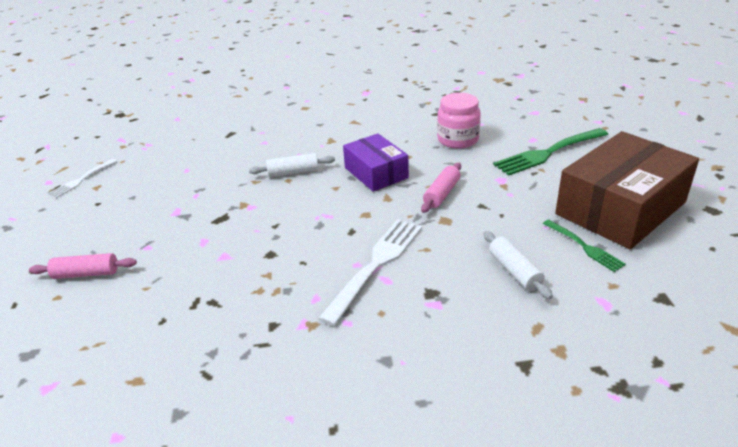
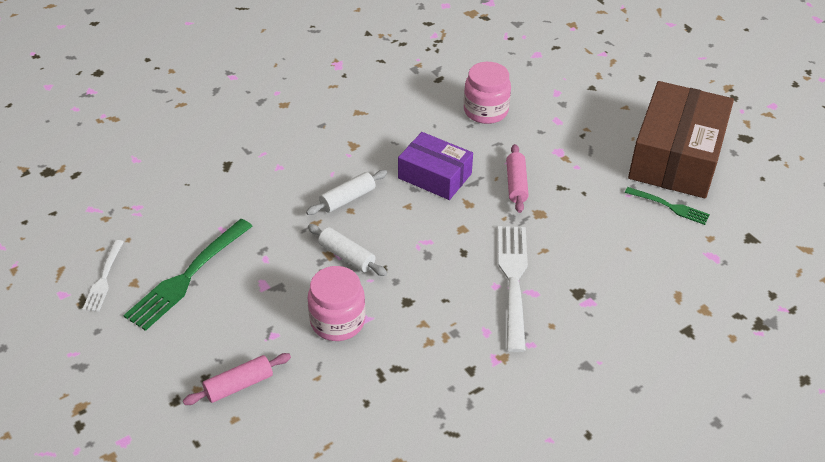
camera: 30 degrees left, 10 degrees up
white rolling pin [484,231,553,299] -> white rolling pin moved to [308,224,387,276]
green fork [493,128,608,176] -> green fork moved to [123,219,253,331]
none -> pink jar [308,266,366,341]

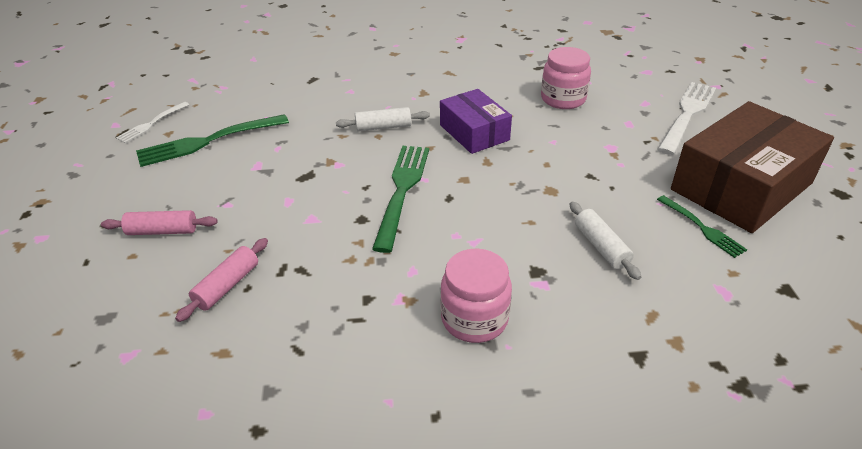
camera: 30 degrees right, 5 degrees down
white rolling pin [308,224,387,276] -> white rolling pin moved to [570,202,641,280]
pink jar [308,266,366,341] -> pink jar moved to [440,249,512,343]
white fork [498,226,528,352] -> white fork moved to [657,82,716,155]
pink rolling pin [506,144,529,213] -> pink rolling pin moved to [175,238,268,322]
none -> green fork [372,146,429,253]

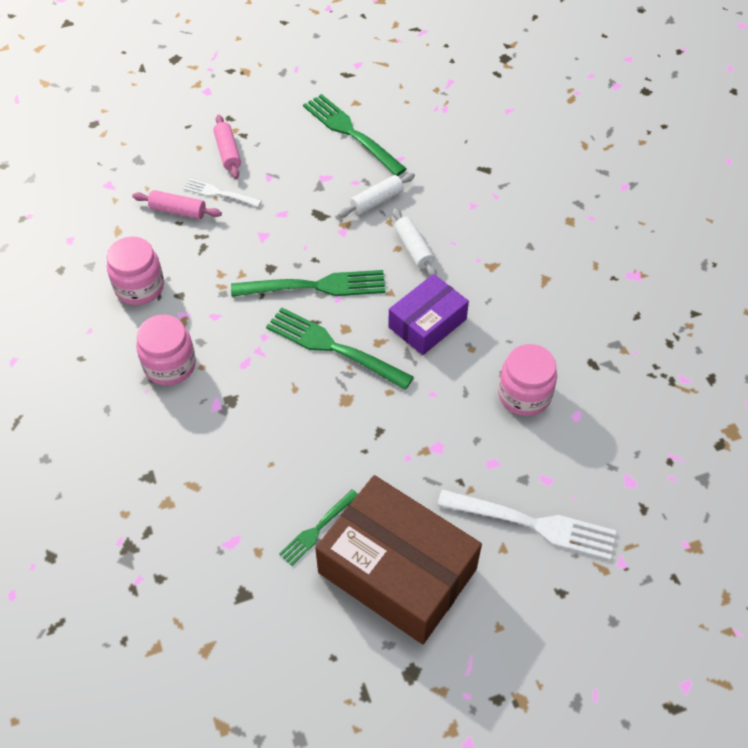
camera: 75 degrees right, 15 degrees up
white fork [116,102,189,143] -> white fork moved to [183,179,262,207]
white rolling pin [570,202,641,280] -> white rolling pin moved to [338,173,415,217]
none -> pink jar [107,237,164,305]
none -> green fork [266,307,414,390]

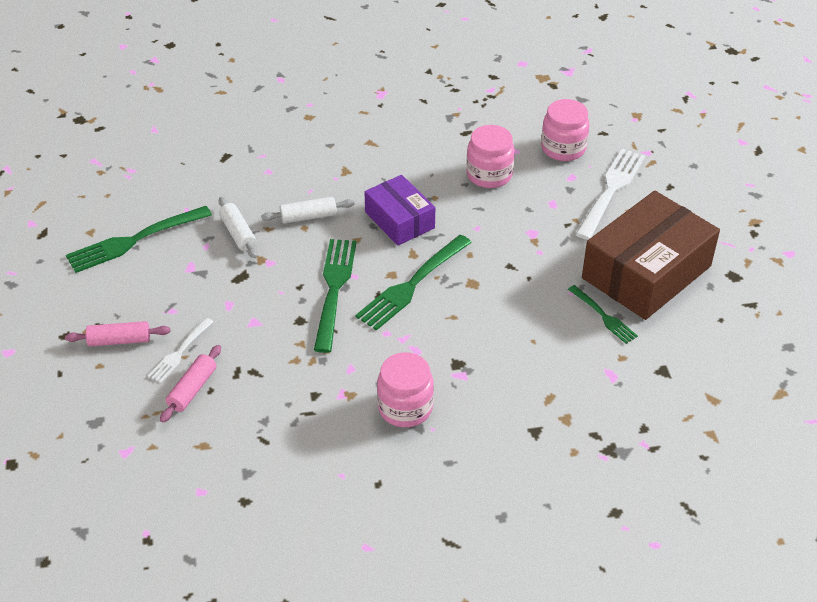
camera: 80 degrees left, 10 degrees down
pink jar [107,237,164,305] -> pink jar moved to [541,99,590,161]

